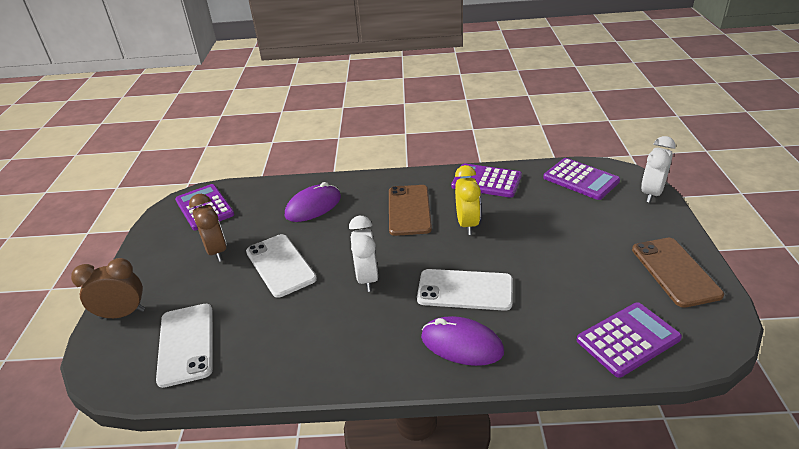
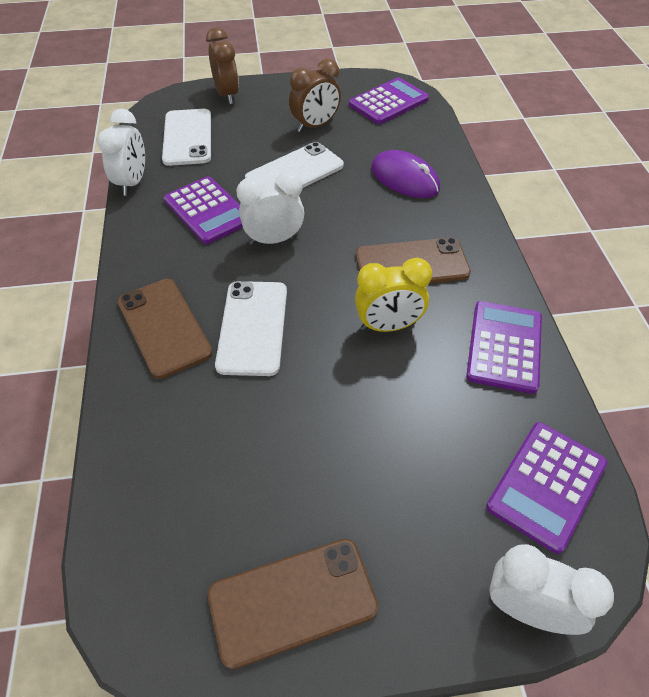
camera: 80 degrees right, 15 degrees up
white phone [156,304,213,388] -> white phone turned 75 degrees counterclockwise [162,109,211,166]
purple mouse [421,316,504,366] -> brown phone [118,279,213,379]
purple calculator [577,302,682,378] -> purple calculator moved to [164,176,243,244]
none -> white clock [97,109,145,196]

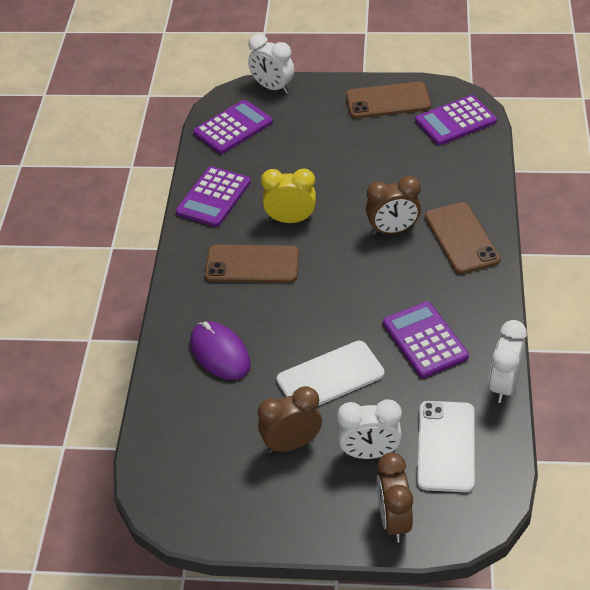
camera: 165 degrees left, 5 degrees down
white phone [215,281,287,376] -> brown clock [366,176,421,235]
white clock [237,171,304,245] -> white clock moved to [337,400,402,459]
purple calculator [349,77,429,124] -> purple calculator moved to [415,95,497,145]

